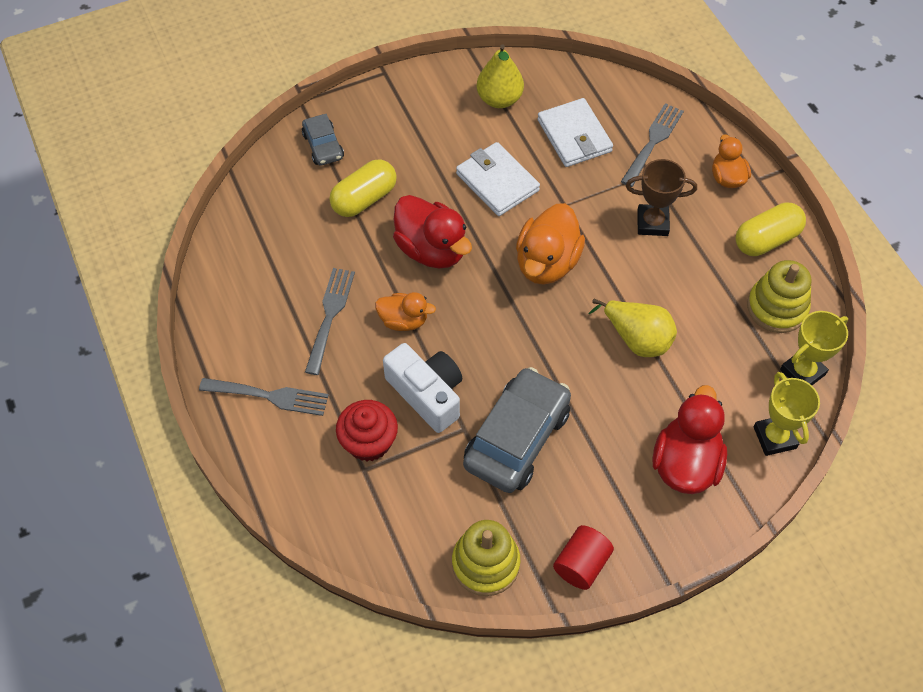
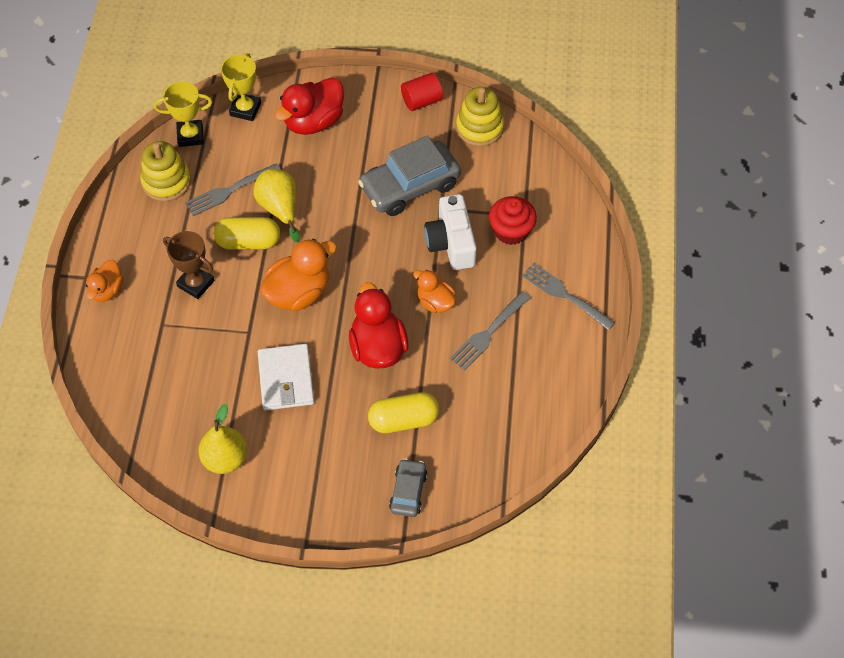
camera: 150 degrees left, 0 degrees up
white wallet [537,98,613,167] -> none
grey fork [621,103,684,187] -> grey fork moved to [185,163,281,216]
yellow capsule [735,202,806,256] -> yellow capsule moved to [213,217,280,249]

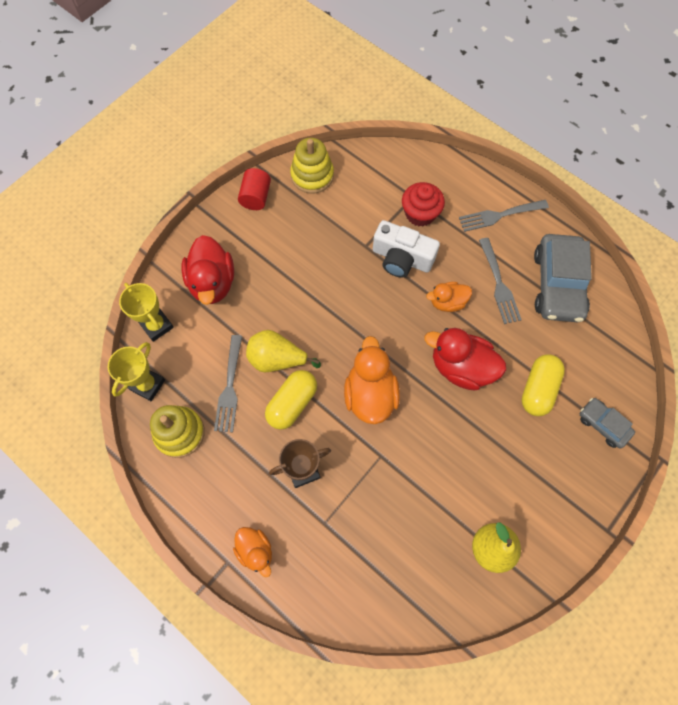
camera: 55 degrees left, 10 degrees up
white wallet [258,344,314,410] -> none
grey car [358,136,461,216] -> grey car moved to [534,234,592,322]

